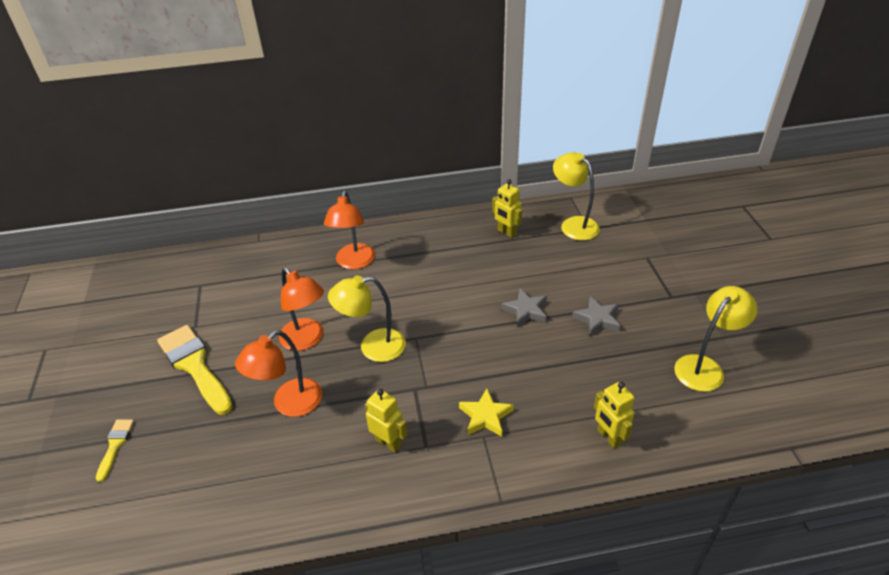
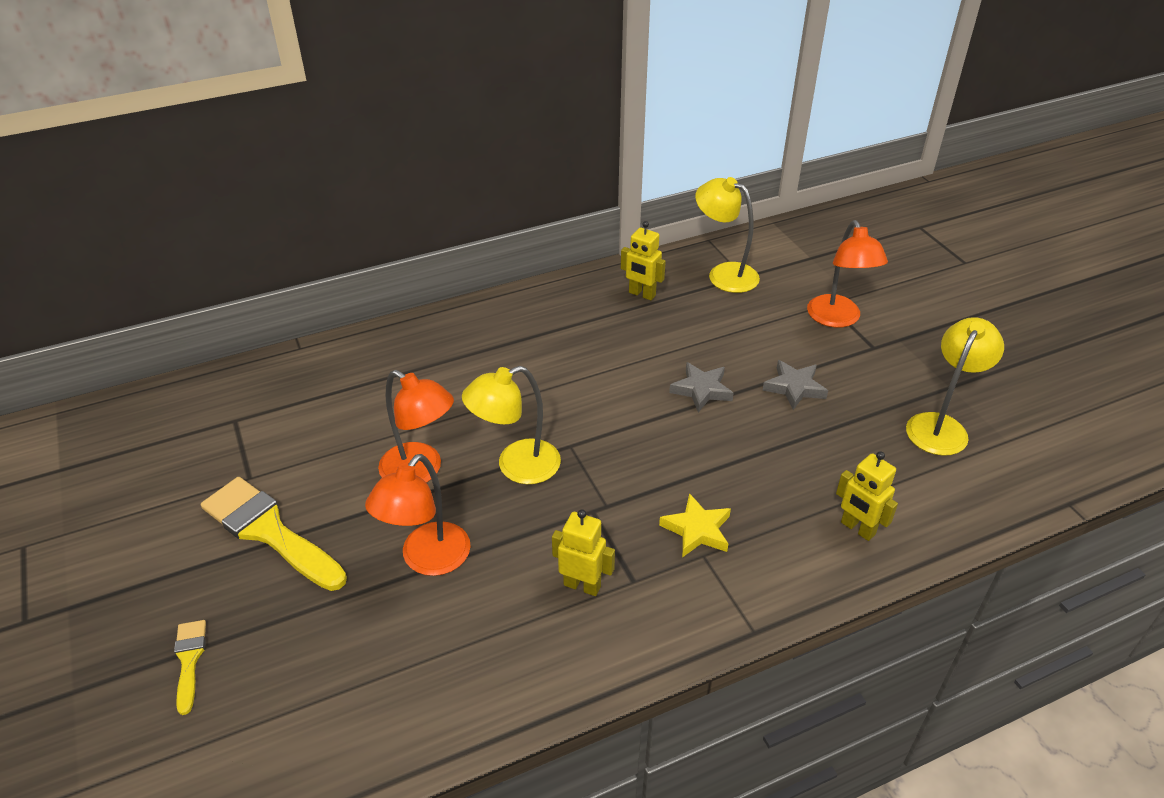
camera: 15 degrees left, 0 degrees up
orange lamp [324,191,375,269] -> orange lamp moved to [807,220,888,328]

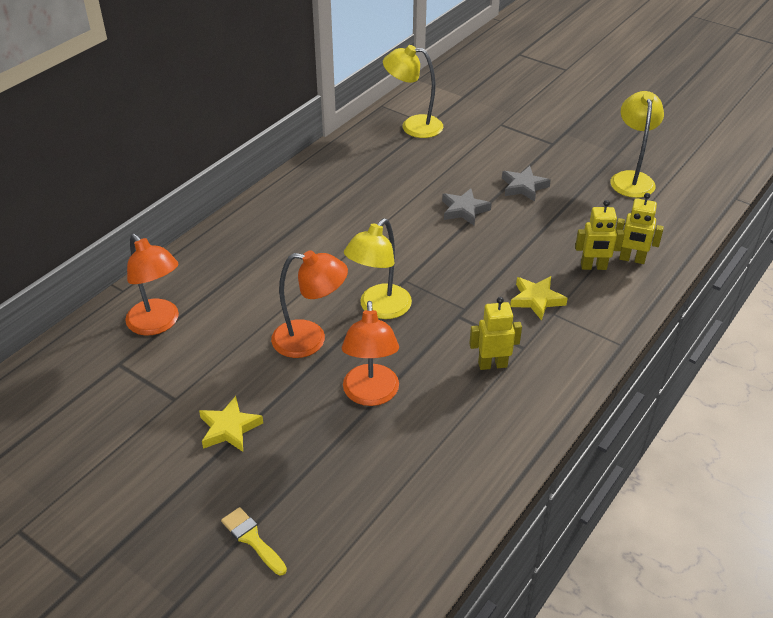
camera: 30 degrees left, 0 degrees up
yellow brush [201,477,347,591] -> yellow star [199,396,263,452]
yellow robot [621,221,666,300] -> yellow robot moved to [575,200,624,270]
orange lamp [807,220,888,328] -> orange lamp moved to [125,234,179,335]

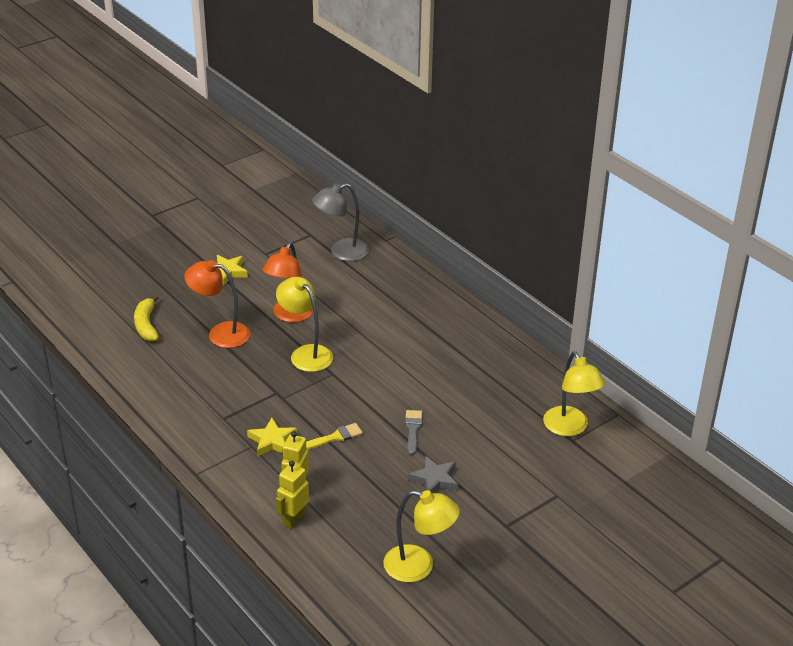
camera: 105 degrees right, 5 degrees down
orange lamp [125,234,179,335] -> grey lamp [312,183,369,261]
yellow brush [221,507,287,575] -> yellow brush moved to [306,423,363,450]
yellow lamp [383,45,443,138] -> yellow lamp turned 135 degrees clockwise [543,352,605,436]
grey star [442,188,492,226] -> grey brush [405,410,422,455]
yellow robot [469,297,522,370] -> none
none -> yellow banana [134,295,159,341]

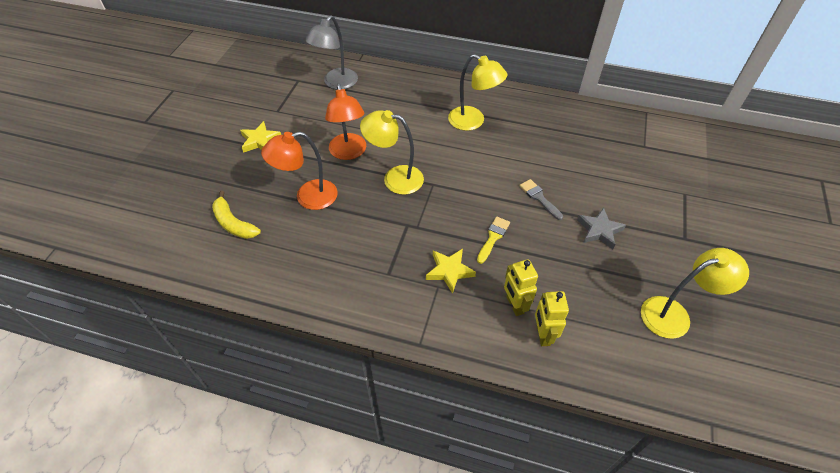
camera: 35 degrees left, 15 degrees up
yellow lamp [543,352,605,436] -> yellow lamp moved to [448,54,507,131]

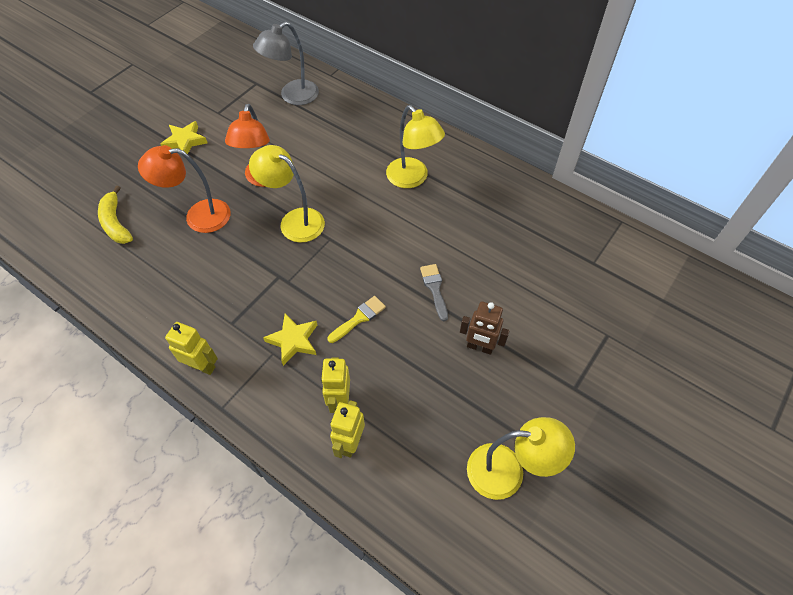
camera: 20 degrees right, 5 degrees up
grey star [577,208,626,249] -> brown robot [460,301,510,355]
none -> yellow robot [165,322,218,375]

